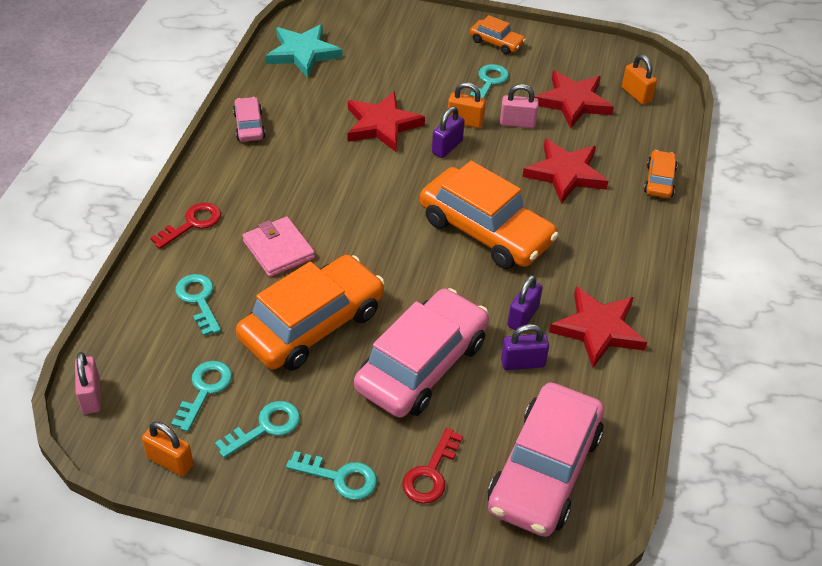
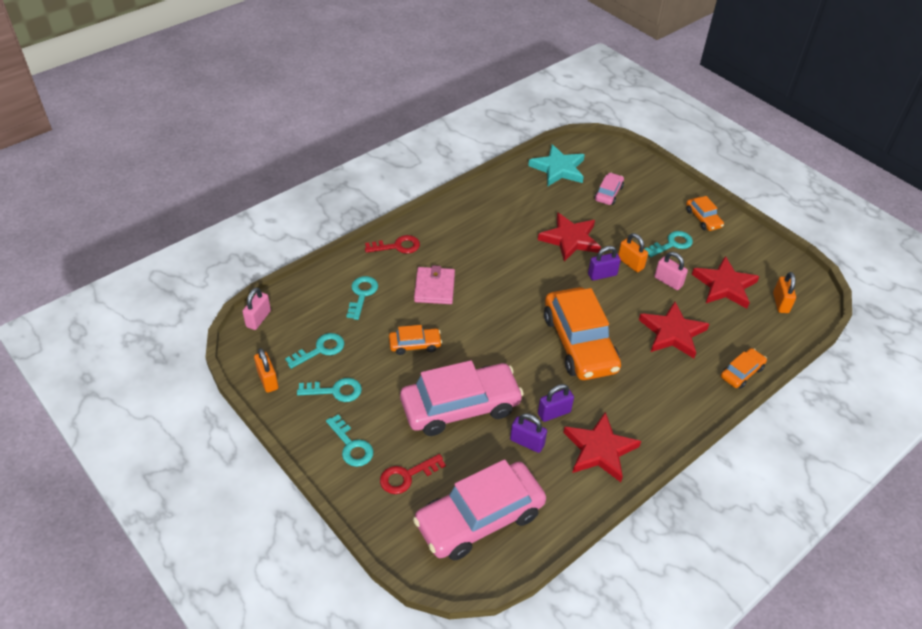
camera: 35 degrees right, 0 degrees up
pink car [233,97,265,142] -> pink car moved to [595,173,624,205]
orange car [236,255,385,371] -> orange car [389,325,442,355], size x0.47

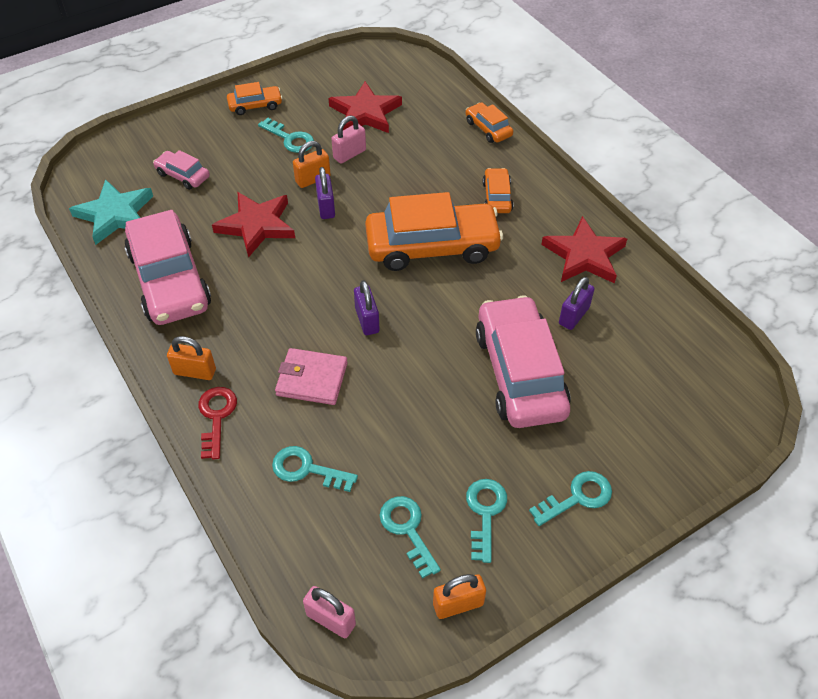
camera: 80 degrees left, 5 degrees up
red key [380,454,446,494] -> none
orange car [389,325,442,355] -> orange car moved to [483,168,513,213]
pink car [413,459,546,561] -> pink car moved to [124,210,211,325]
purple padlock [538,384,574,422] -> purple padlock moved to [354,280,380,335]
red star [639,302,709,358] -> none
turquoise key [644,231,693,257] -> turquoise key turned 150 degrees clockwise [258,118,314,153]
orange padlock [773,272,796,313] -> orange padlock moved to [167,336,216,380]

